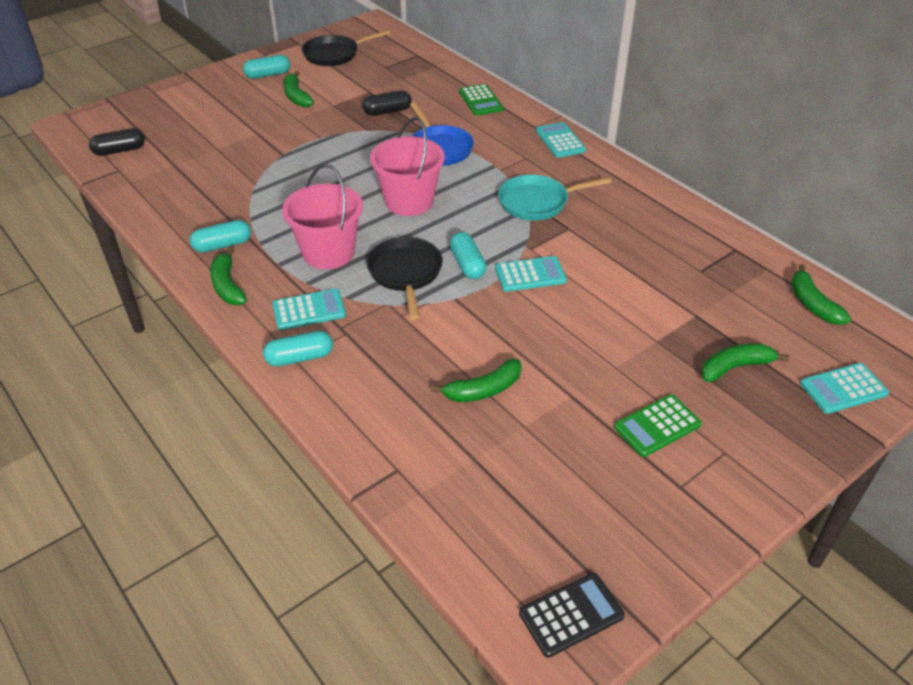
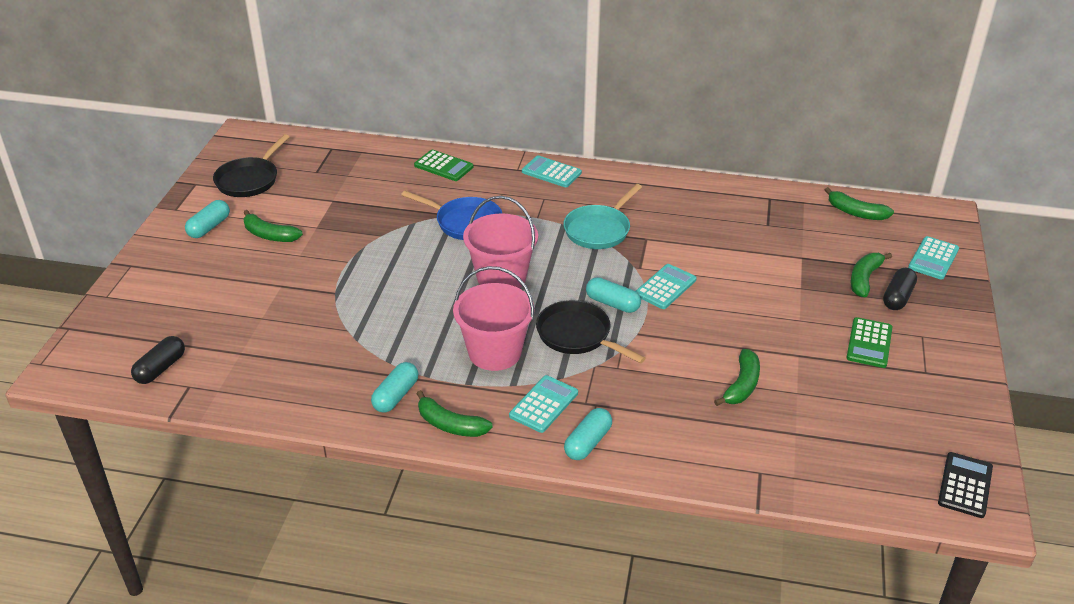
camera: 40 degrees left, 5 degrees down
black capsule [363,90,411,116] -> black capsule moved to [883,268,917,310]

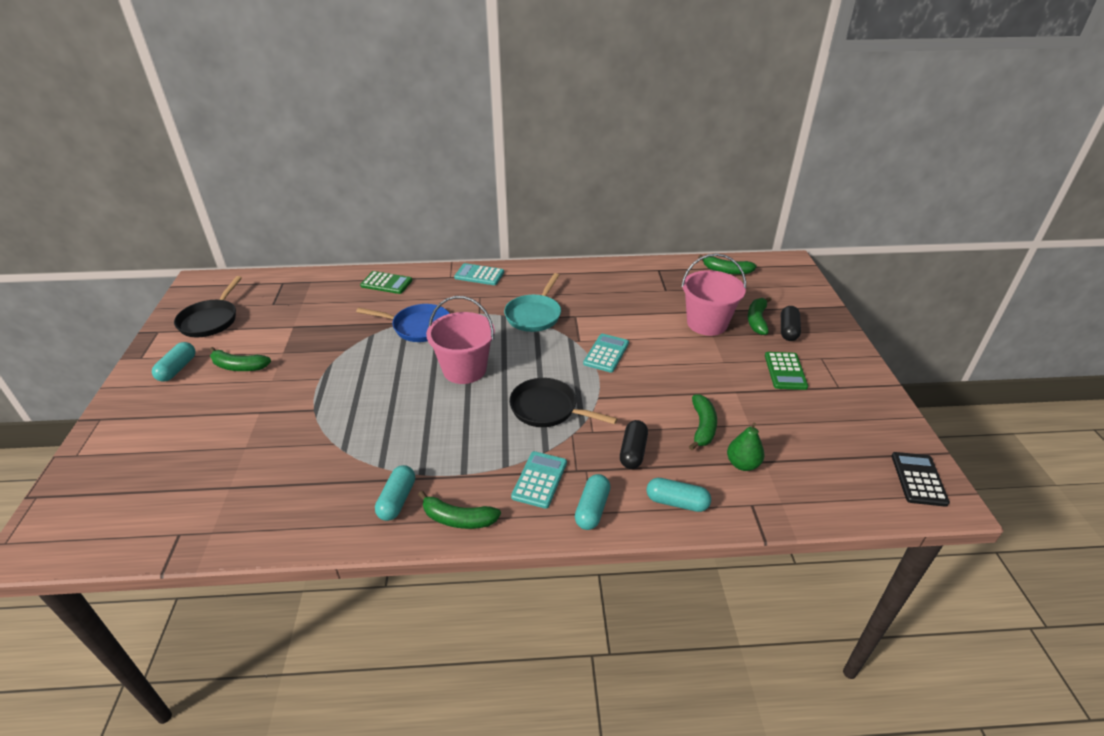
camera: 15 degrees left, 0 degrees up
black capsule [131,336,185,384] -> black capsule moved to [620,420,648,469]
pink bucket [453,266,534,371] -> pink bucket moved to [681,253,746,336]
turquoise capsule [586,277,641,313] -> turquoise capsule moved to [647,478,711,512]
turquoise calculator [908,236,959,280] -> none
none -> green pear [727,423,765,471]

